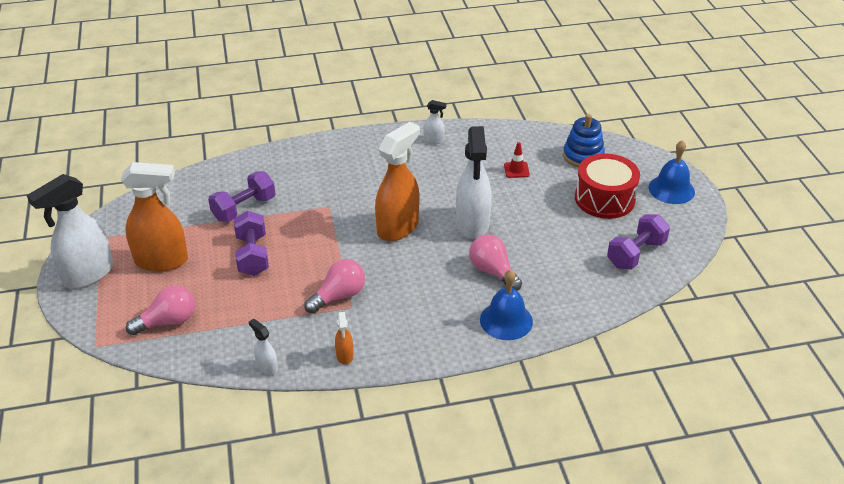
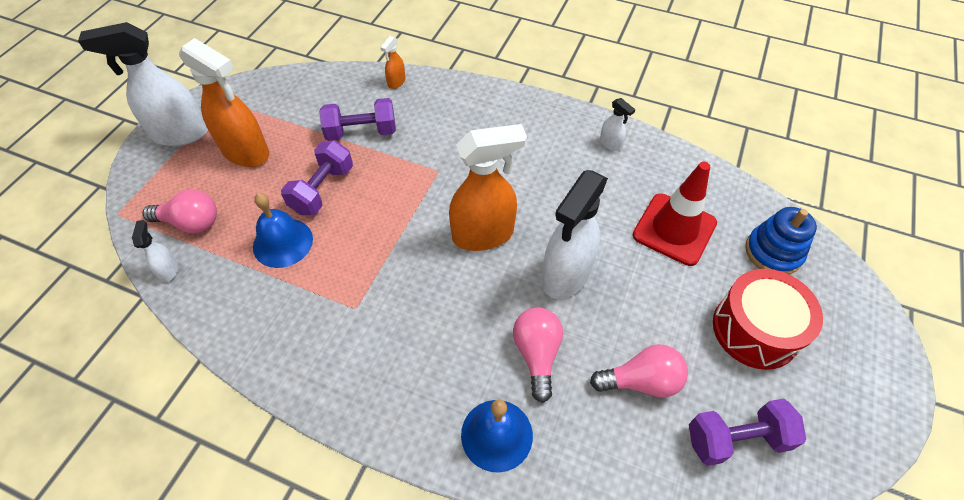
camera: 35 degrees right, 15 degrees up
white spray bottle [249,319,278,375] -> white spray bottle moved to [132,220,178,282]
pink light bulb [304,259,365,313] -> pink light bulb moved to [590,344,688,398]
orange spray bottle [335,312,353,365] -> orange spray bottle moved to [380,36,405,89]
red traffic cone [504,142,530,178] -> red traffic cone [633,162,717,266], size x2.19
blue bell [649,140,695,204] -> blue bell moved to [253,193,313,268]

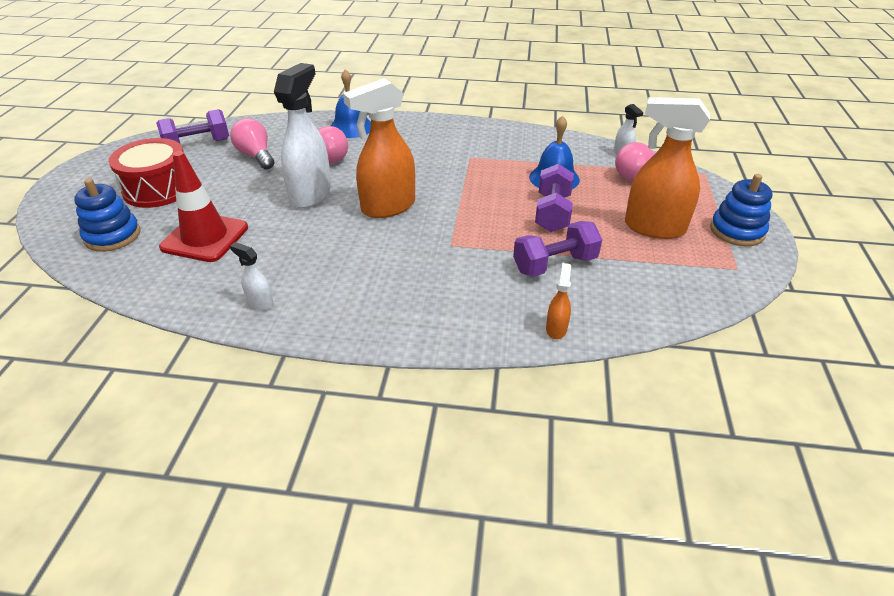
camera: 165 degrees right, 15 degrees down
white spray bottle [78,22,208,146] -> blue stacking toy [710,174,773,246]
pink light bulb [590,344,688,398] -> pink light bulb turned 75 degrees clockwise [230,118,274,170]

